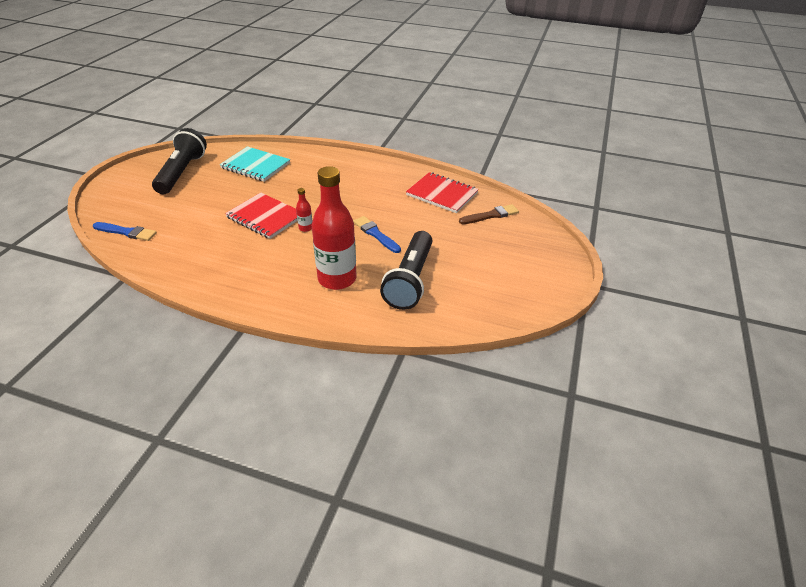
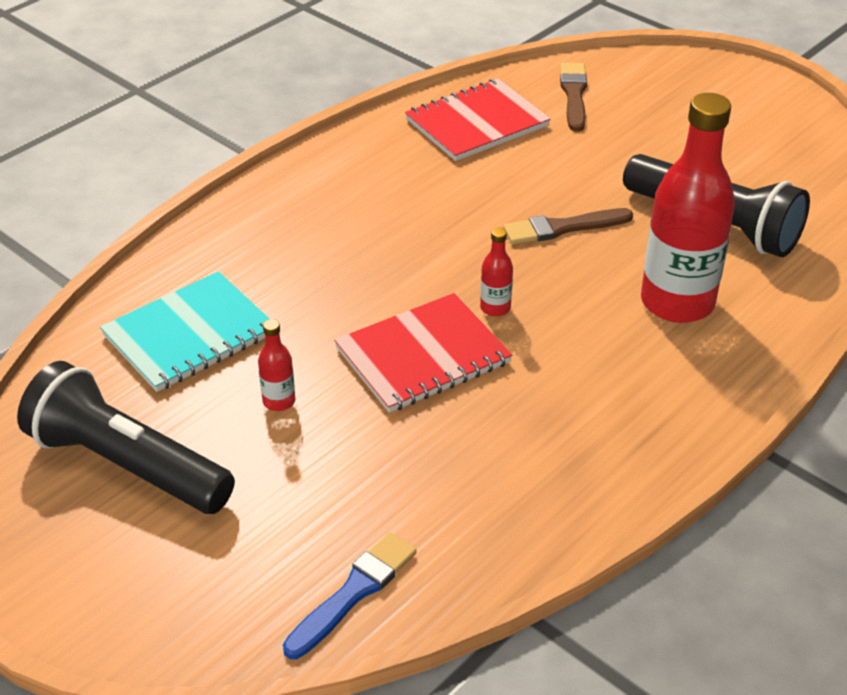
camera: 65 degrees left, 0 degrees up
blue brush [353,216,401,253] -> brown brush [503,208,633,244]
none -> red bottle [258,319,295,411]

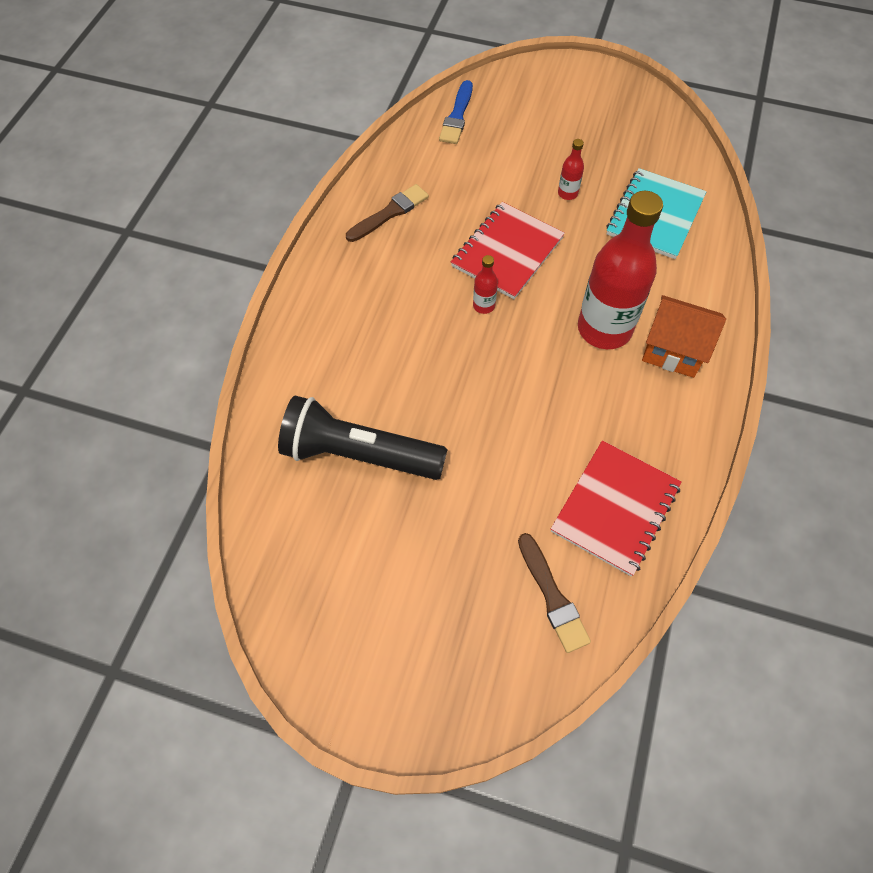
camera: 155 degrees right, 20 degrees up
black flashlight [17,361,235,514] -> none
brown brush [503,208,633,244] -> brown brush moved to [346,184,429,242]
red bottle [641,93,735,323] -> red bottle moved to [578,191,663,349]
none -> orange house [642,295,726,378]

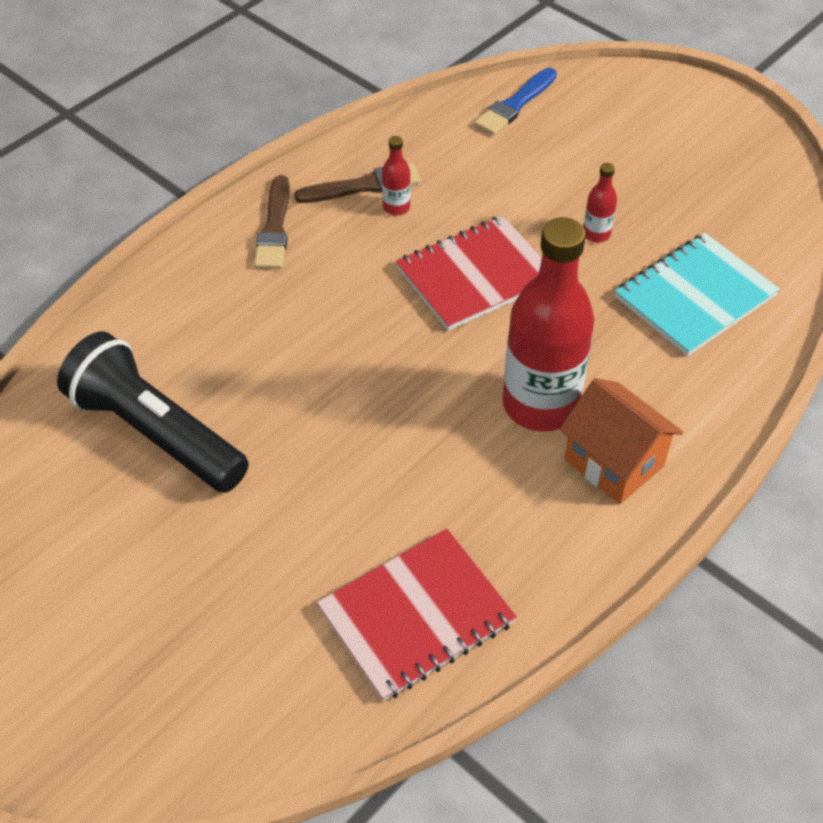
camera: 25 degrees right, 10 degrees down
red bottle [473,255,498,314] -> red bottle moved to [382,136,411,216]
brown brush [518,533,591,653] -> brown brush moved to [254,175,290,269]

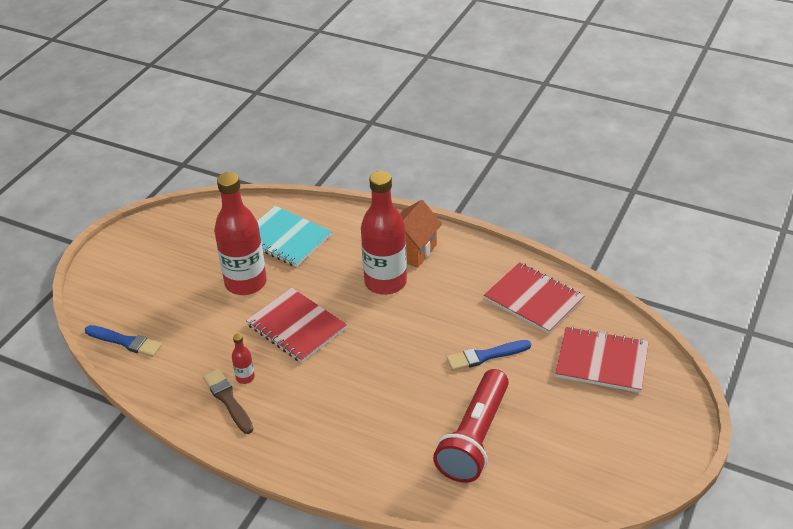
camera: 105 degrees left, 10 degrees down
black flashlight [57,332,249,493] -> red flashlight [433,369,509,483]
brown brush [254,175,290,269] -> none
red bottle [583,163,617,243] -> red bottle [214,172,267,295], size x2.44
none -> blue brush [446,340,531,371]
none -> red notebook [555,326,649,393]

